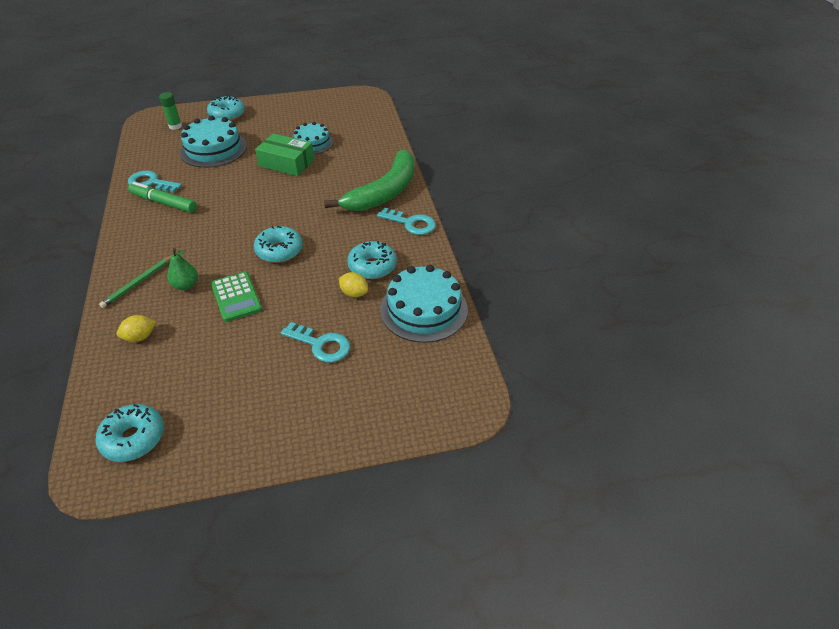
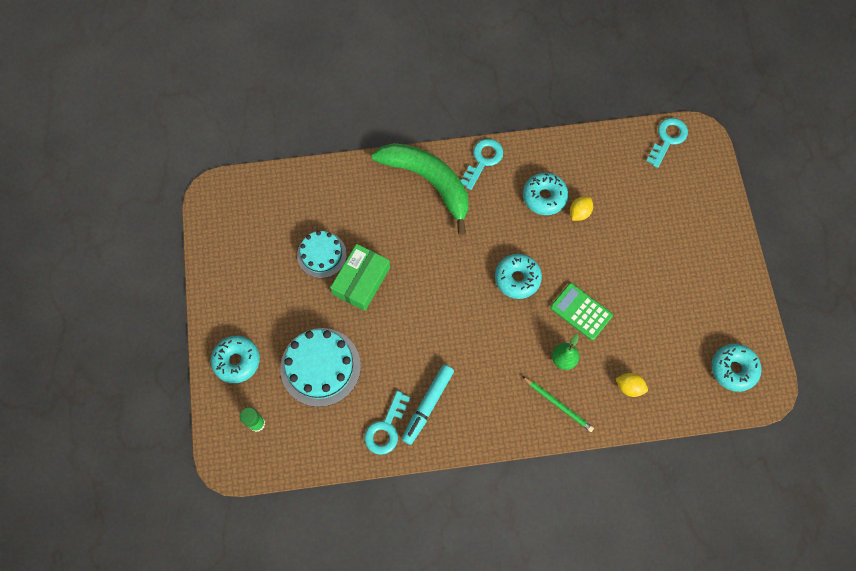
camera: 85 degrees left, 25 degrees up
yellow lemon [116,315,156,342] -> yellow lemon turned 45 degrees counterclockwise [615,373,648,397]
green marker [128,182,197,213] -> turquoise marker [402,365,454,445]
green calculator [211,272,262,322] -> green calculator turned 120 degrees counterclockwise [550,283,613,340]
turquoise key [281,322,350,363] -> turquoise key moved to [646,118,688,168]
turquoise cake [380,265,468,343] -> none

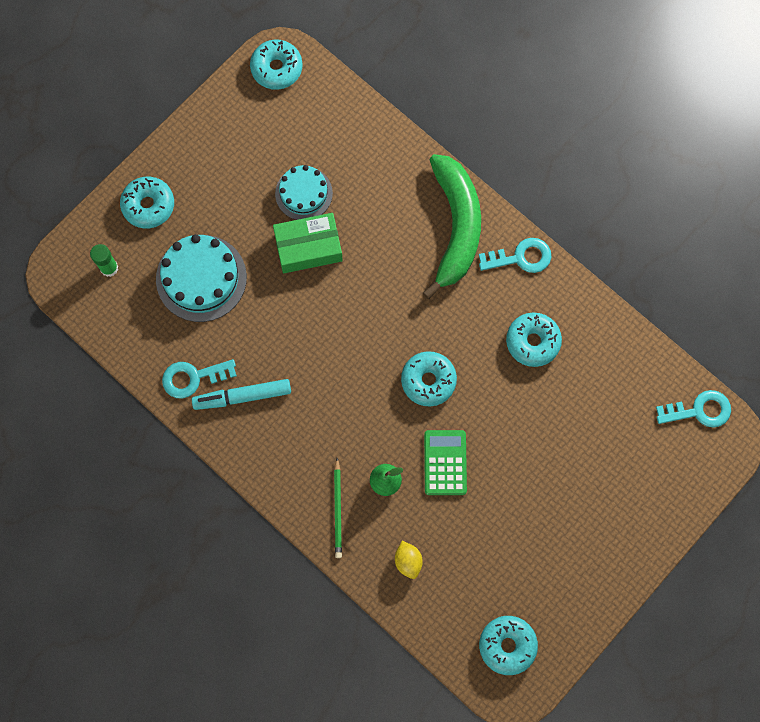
camera: 50 degrees right, 5 degrees up
yellow lemon [570,196,593,221] -> none
none -> turquoise donut [250,40,302,90]

